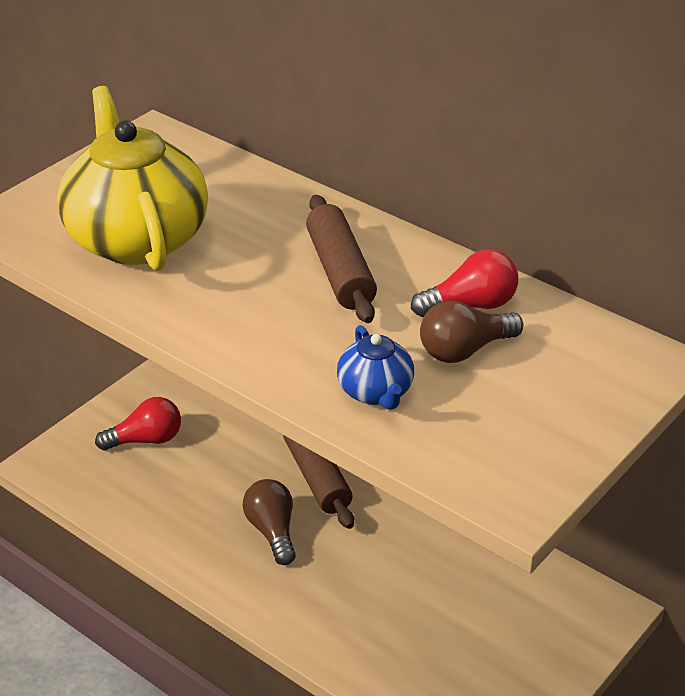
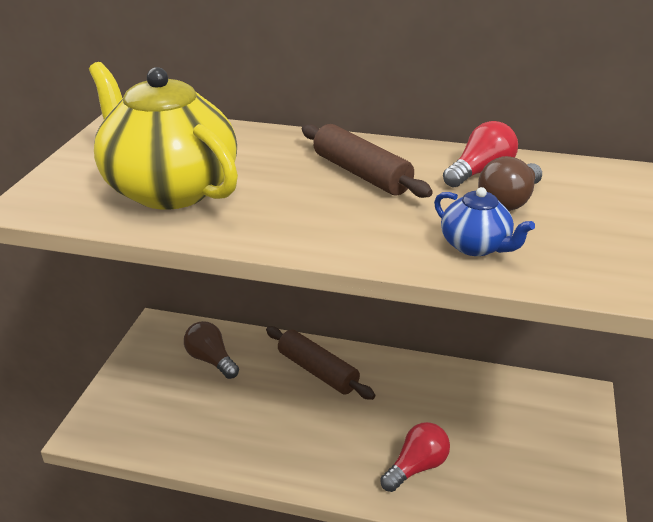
camera: 25 degrees left, 5 degrees down
red light bulb [95,397,181,451] -> red light bulb moved to [380,422,450,492]
brown light bulb [243,479,296,565] -> brown light bulb moved to [184,321,239,379]

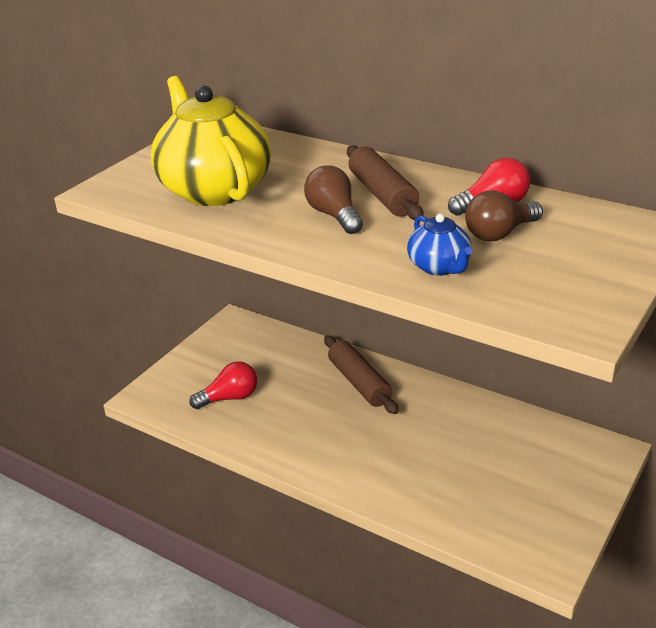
camera: 20 degrees right, 0 degrees up
brown light bulb [184,321,239,379] -> brown light bulb moved to [304,165,363,234]
red light bulb [380,422,450,492] -> red light bulb moved to [190,361,257,409]

